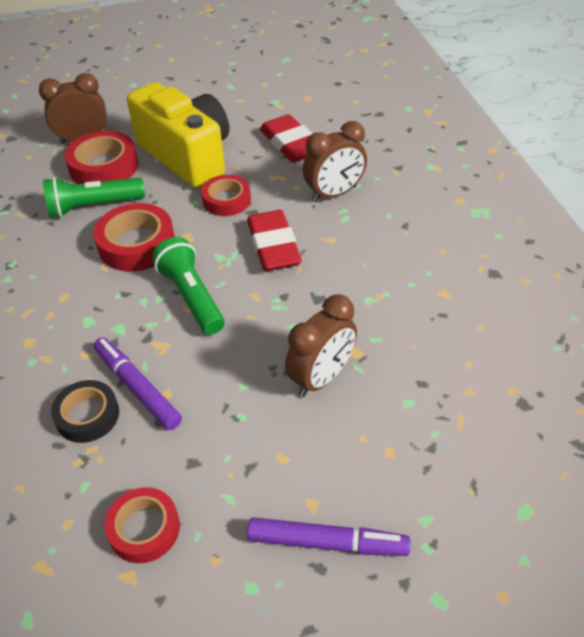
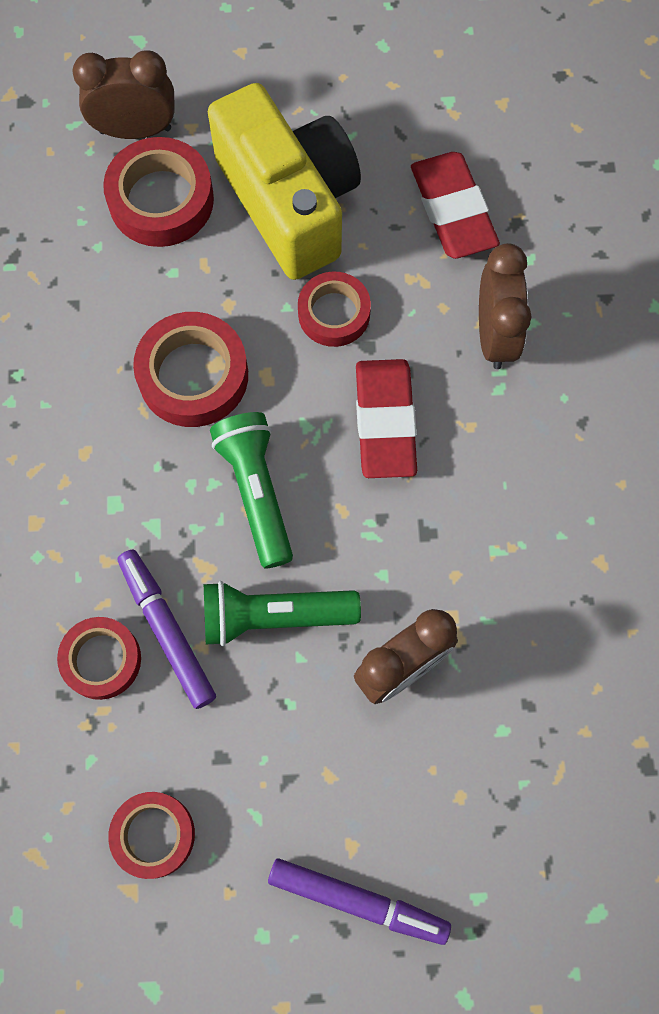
camera: 10 degrees right, 25 degrees up
green flashlight [43,177,145,217] -> green flashlight moved to [204,581,361,646]
black tape [51,380,119,443] -> red tape [57,617,141,700]
brown clock [303,121,367,202] -> brown clock turned 75 degrees counterclockwise [479,243,532,369]

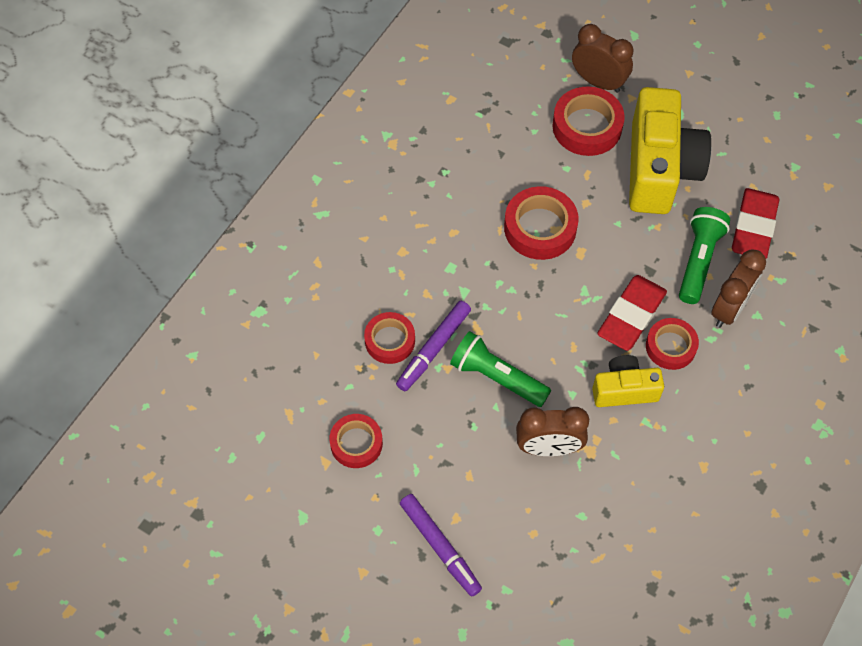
camera: 35 degrees right, 10 degrees down
purple marker [118,550,216,709] -> purple marker turned 150 degrees counterclockwise [396,301,471,391]
green flashlight [210,412,293,569] -> green flashlight moved to [679,207,730,304]
red tape [298,272,371,347] -> red tape moved to [646,318,699,370]
none -> yellow camera [592,355,664,407]

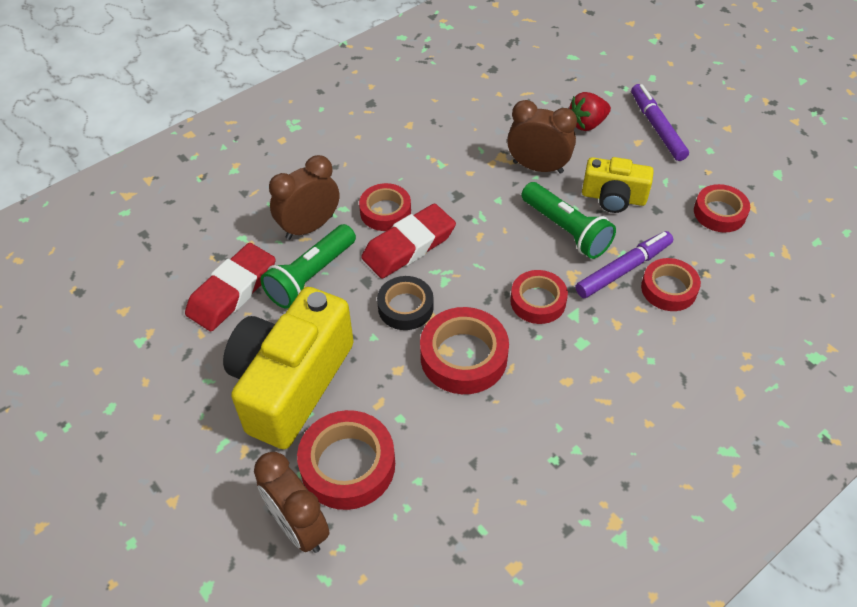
camera: 160 degrees left, 10 degrees down
yellow camera [592,355,664,407] -> yellow camera moved to [582,157,654,213]
none -> black tape [377,276,434,330]
none -> red tape [510,270,568,324]
none -> red strawberry [569,92,611,131]

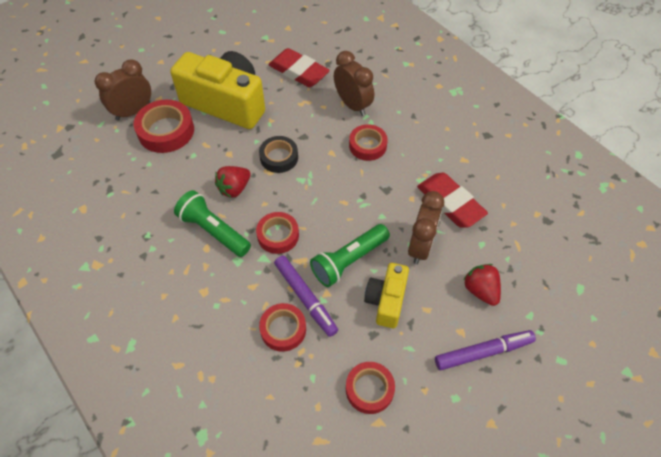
camera: 90 degrees right, 5 degrees up
green flashlight [260,224,356,309] -> green flashlight moved to [174,190,251,257]
red eraser [361,203,456,279] -> red eraser moved to [417,173,488,228]
red tape [420,307,509,394] -> red strawberry [215,166,251,198]

